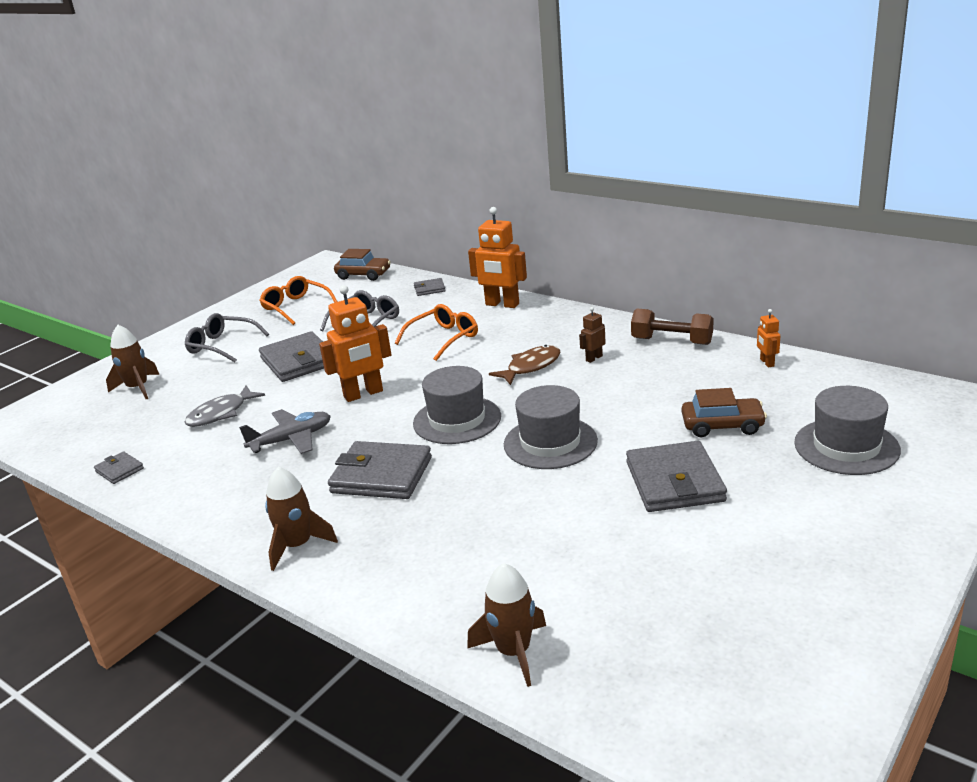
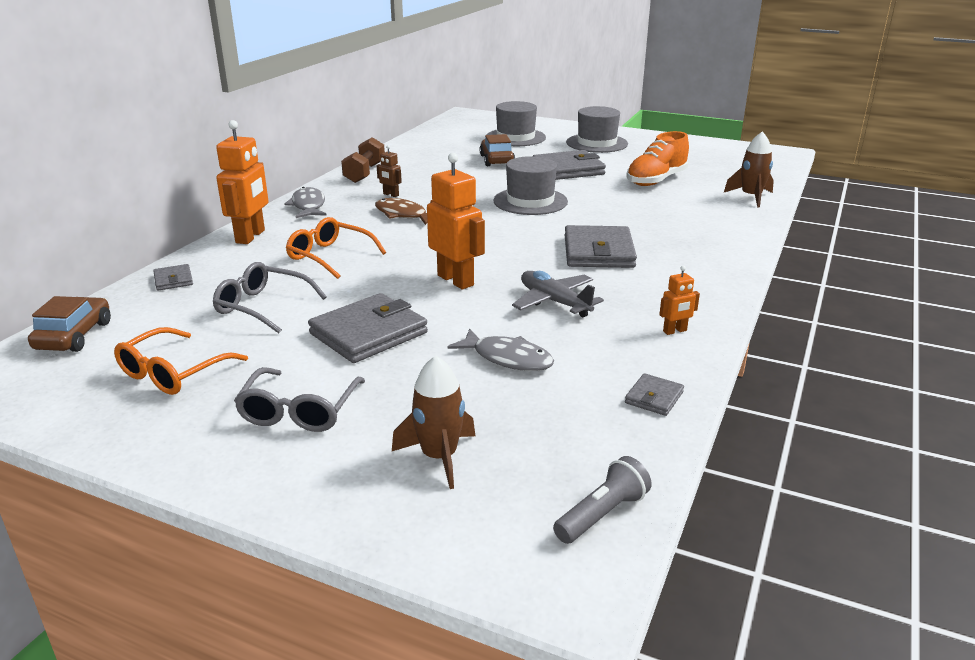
camera: 105 degrees left, 0 degrees up
brown rocket [265,467,338,571] -> none
grey hat [413,366,501,444] -> grey hat moved to [566,106,628,153]
orange robot [757,309,780,367] -> orange robot moved to [659,266,700,335]
none -> grey fish [284,187,327,218]
none -> grey flashlight [553,456,652,544]
none -> orange shoe [626,131,689,186]

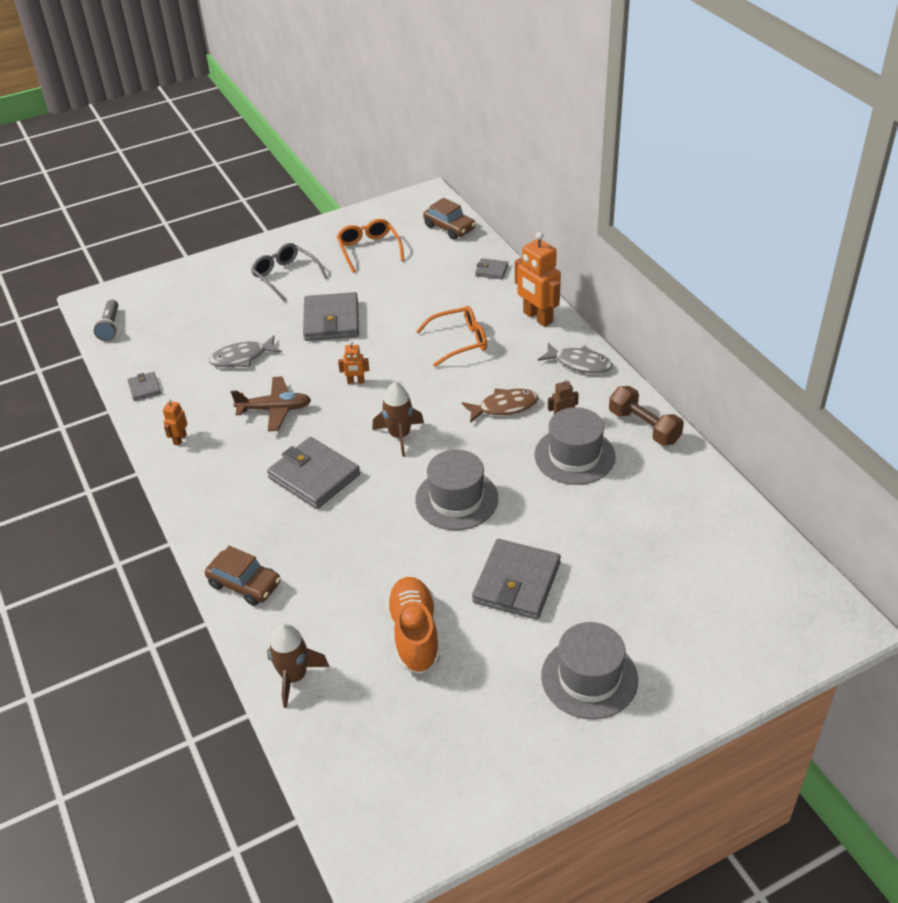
camera: 130 degrees right, 15 degrees up
grey glasses [213,262,327,333] -> none
brown rocket [392,356,475,489] -> brown rocket moved to [372,382,424,457]
orange robot [427,153,485,289] -> orange robot [338,341,369,384], size x0.49
brown car [479,134,515,166] -> brown car moved to [205,546,281,606]
grey hat [487,101,546,146] -> grey hat moved to [534,407,616,485]
grey plane [512,271,604,317] -> brown plane [231,376,311,431]

